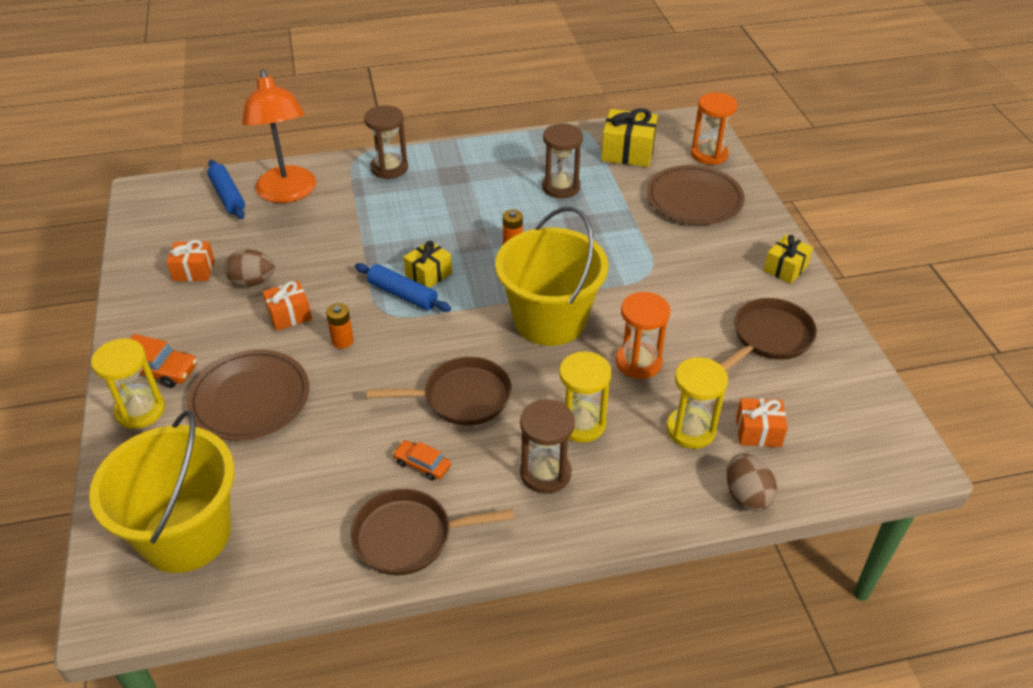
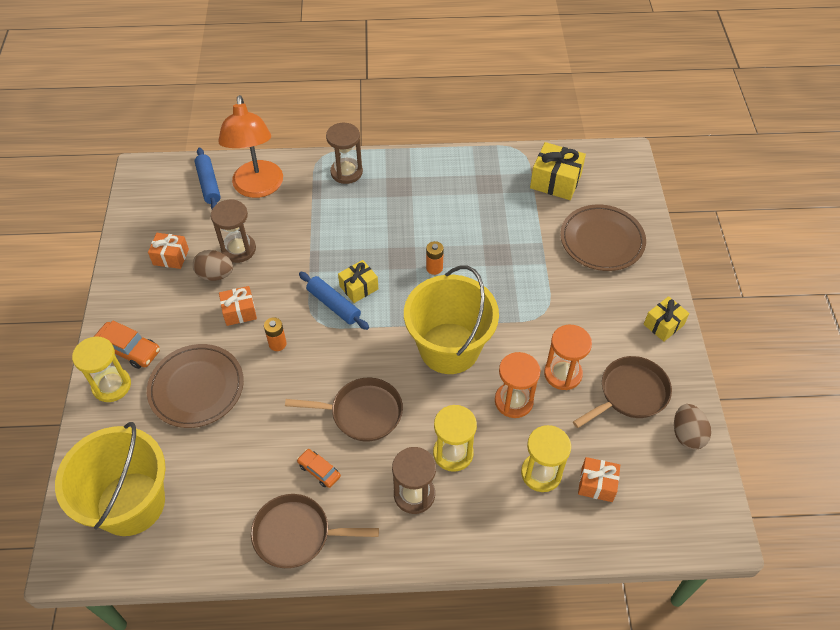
camera: 10 degrees right, 10 degrees up
brown hourglass [542,123,583,198] -> brown hourglass moved to [211,199,256,263]
orange hourglass [691,92,737,165] -> orange hourglass moved to [544,325,592,390]
brown egg [726,453,777,511] -> brown egg moved to [674,404,711,450]

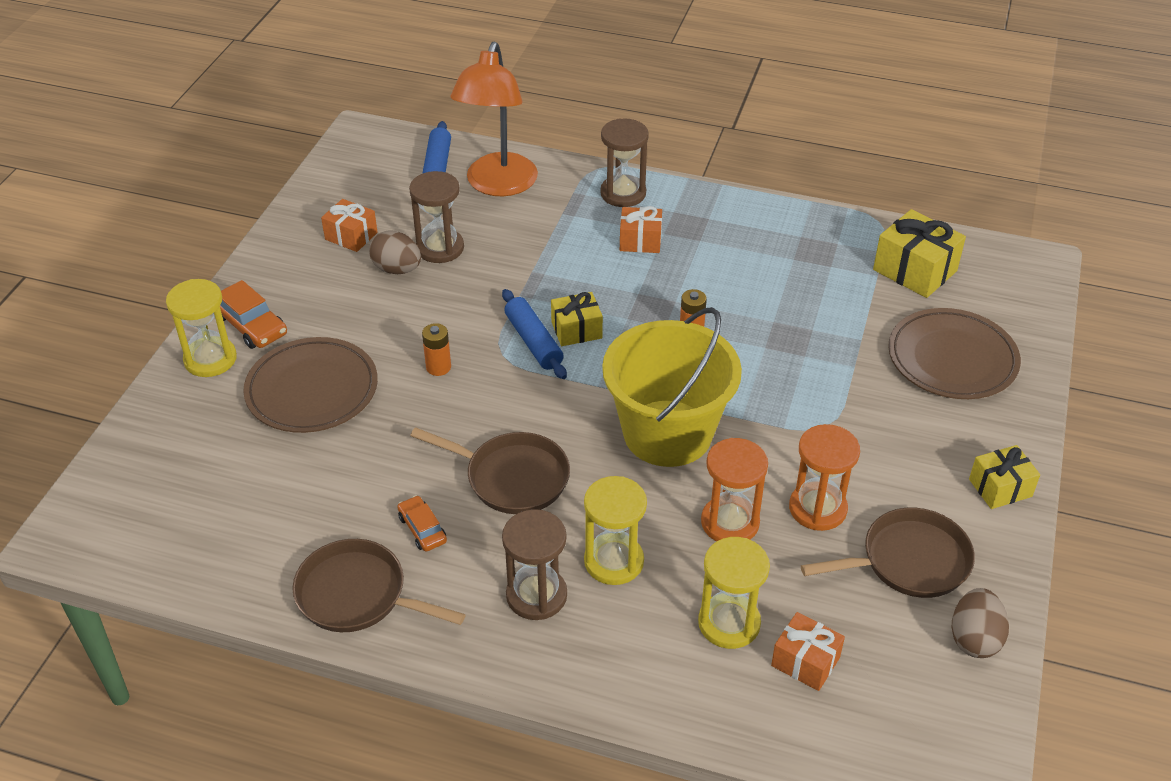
camera: 20 degrees right, 10 degrees down
yellow bucket [55,422,166,536] -> none
orange gift [219,286,257,326] -> orange gift moved to [620,206,662,253]

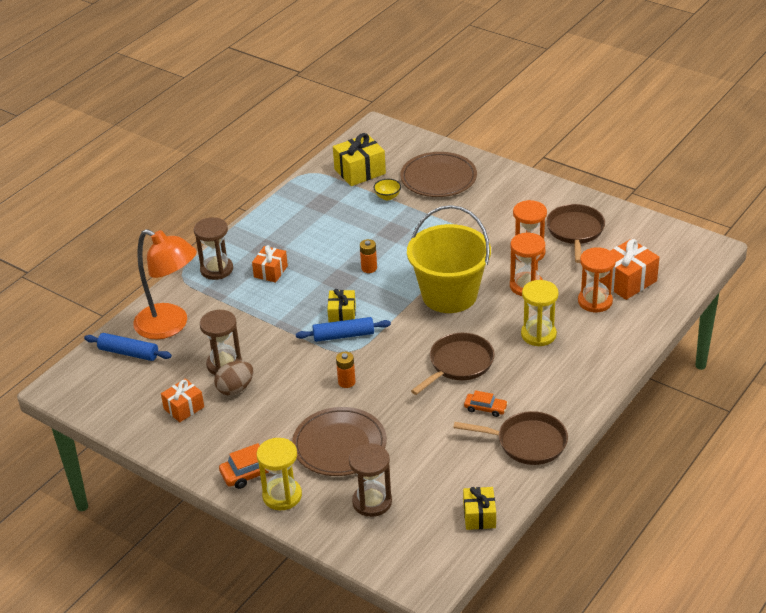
camera: 70 degrees left, 5 degrees down
brown pan [292,539,466,632] -> brown pan turned 120 degrees counterclockwise [453,411,568,465]
orange car [397,495,447,552] -> orange car turned 150 degrees counterclockwise [464,390,508,417]
brown hourglass [502,509,567,620] -> brown hourglass moved to [349,443,392,517]
yellow hourglass [698,537,770,649] -> orange hourglass [578,247,616,313]
orange gift [771,612,845,691] -> orange gift [599,239,660,300], size x1.56
brown egg [952,588,1009,658] -> none
yellow gift [969,445,1040,509] -> yellow gift moved to [463,487,496,530]
none -> yellow bowl [373,179,401,200]

